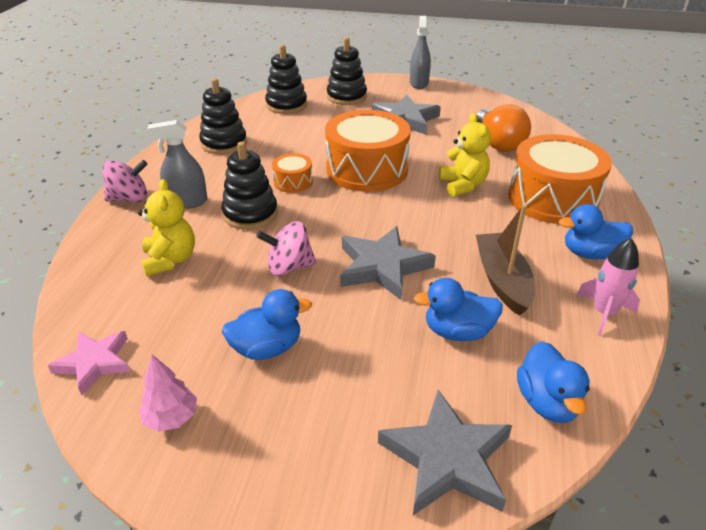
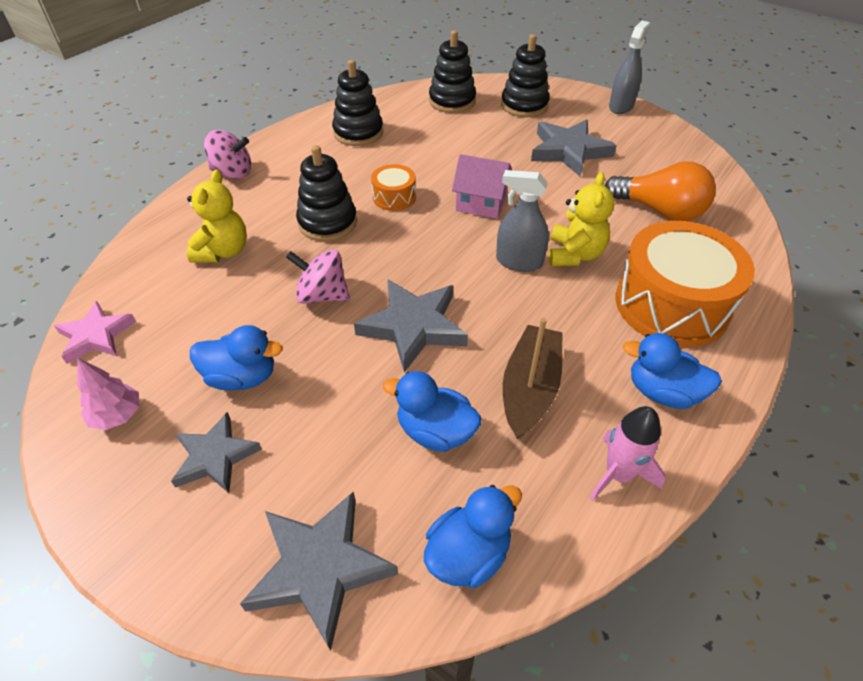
camera: 25 degrees right, 10 degrees up
grey spray bottle [147,120,208,209] -> grey spray bottle moved to [496,170,549,272]
orange drum [325,110,411,192] -> pink house [452,154,512,219]
orange light bulb [477,104,531,152] -> orange light bulb turned 75 degrees counterclockwise [605,161,716,221]
blue duck [517,341,590,423] -> blue duck turned 150 degrees counterclockwise [424,485,522,588]
none -> grey star [171,412,262,493]

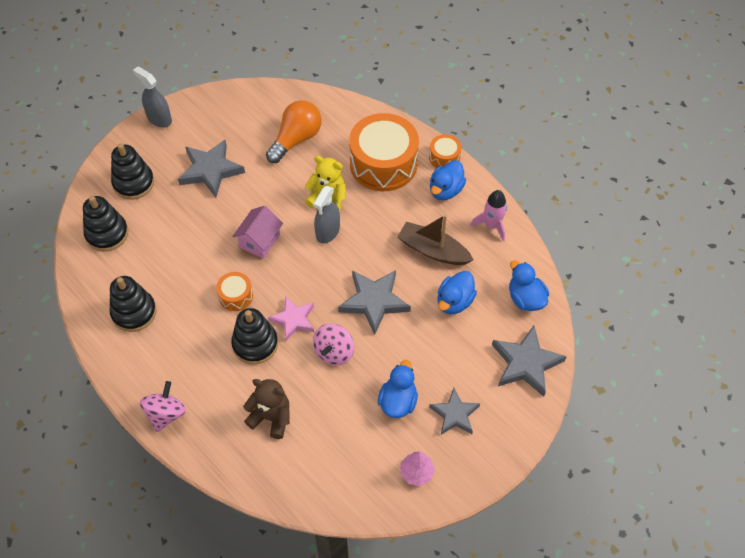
camera: 80 degrees left, 10 degrees up
pink star [54,301,136,364] -> pink star moved to [268,297,314,341]
yellow teddy bear [187,170,247,263] -> brown teddy bear [243,379,290,439]
none -> orange drum [429,134,462,168]

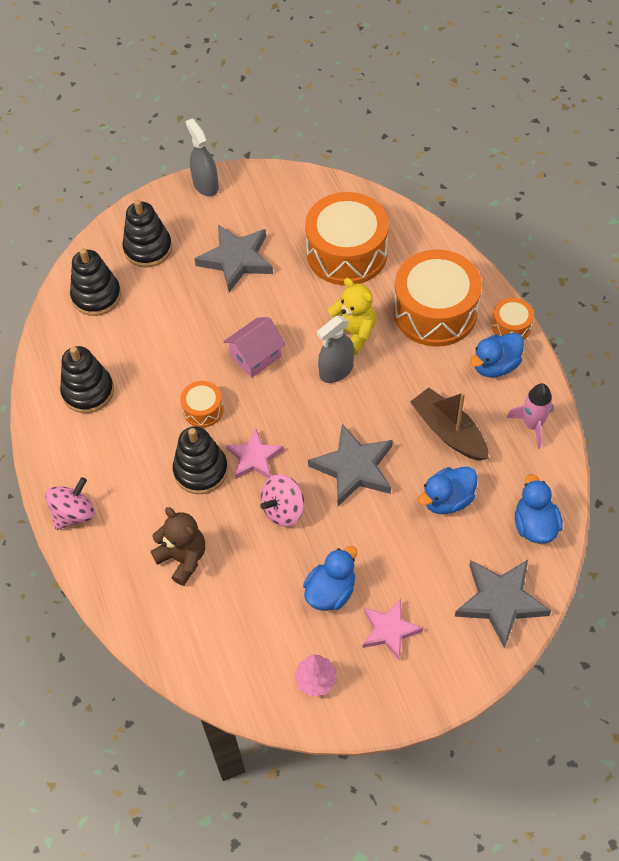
camera: 25 degrees right, 0 degrees up
orange light bulb [266,100,322,163] -> orange drum [305,192,389,285]
grey star [429,388,480,435] -> pink star [363,598,423,661]

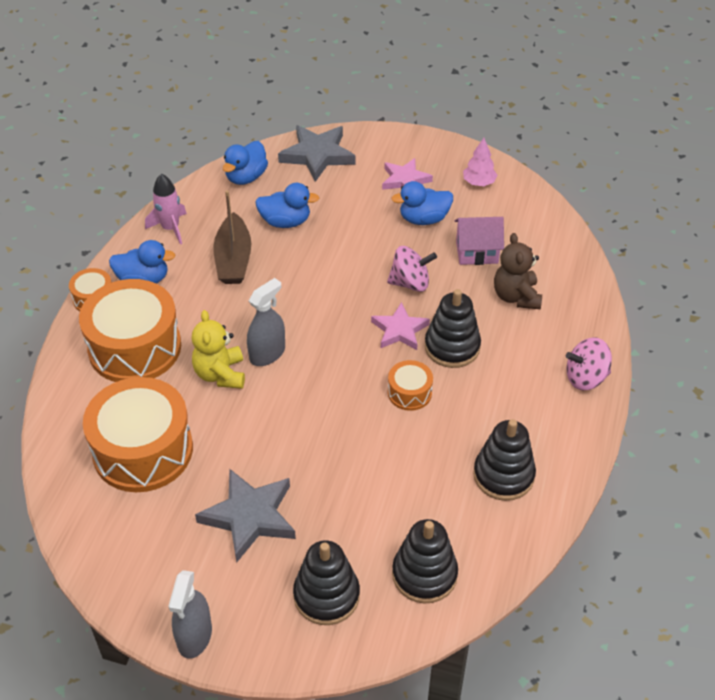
camera: 145 degrees left, 10 degrees down
pink house [223,317,285,378] -> pink house moved to [455,217,504,265]
grey star [308,424,393,506] -> none
grey spray bottle [317,316,354,383] -> grey spray bottle turned 45 degrees counterclockwise [247,278,285,366]

